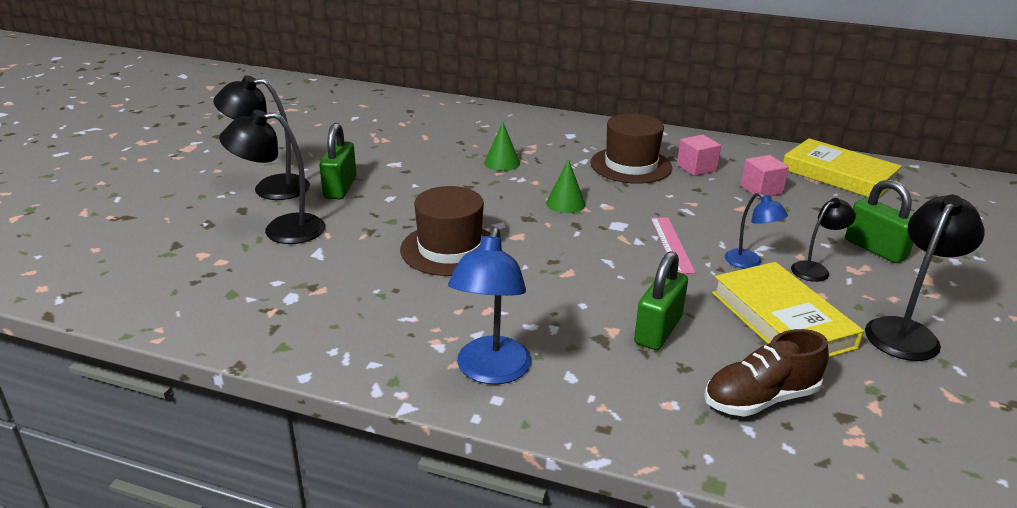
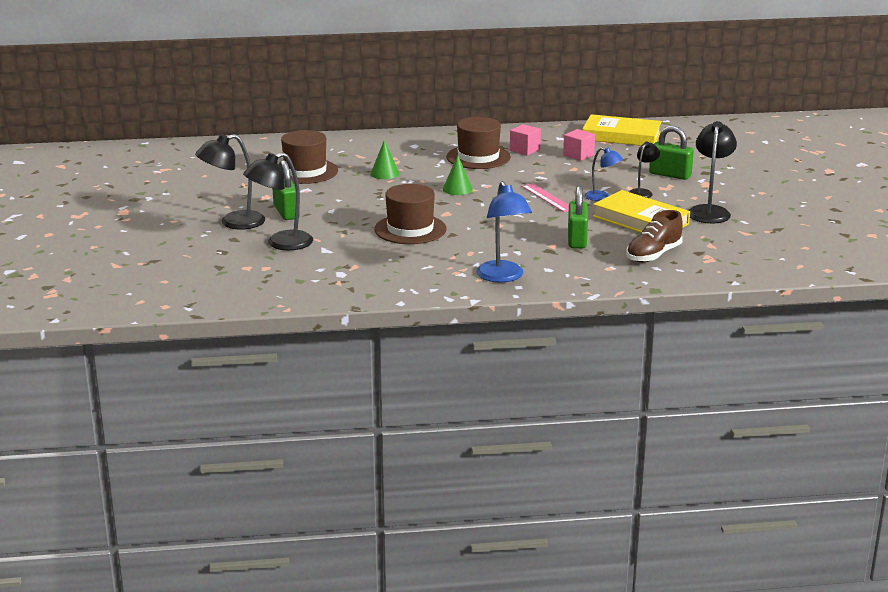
camera: 25 degrees left, 5 degrees down
none -> brown hat [278,130,338,184]

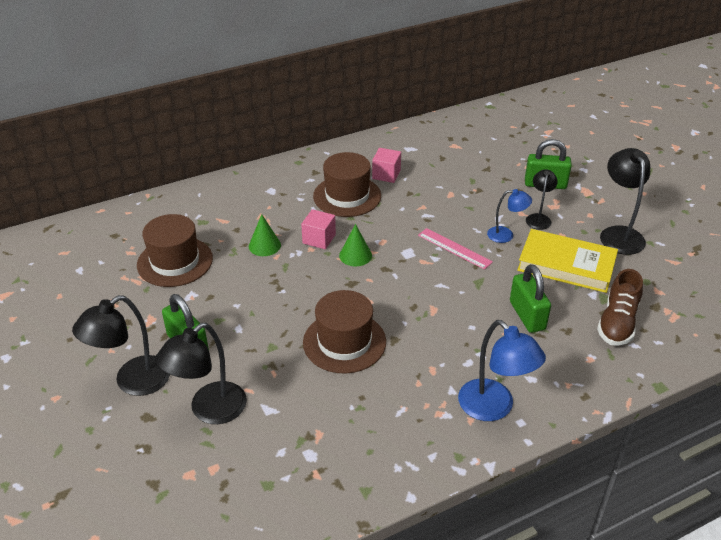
camera: 20 degrees left, 15 degrees up
pink cube [563,129,595,161] -> pink cube moved to [301,209,336,249]
yellow book [582,114,662,146] -> none

